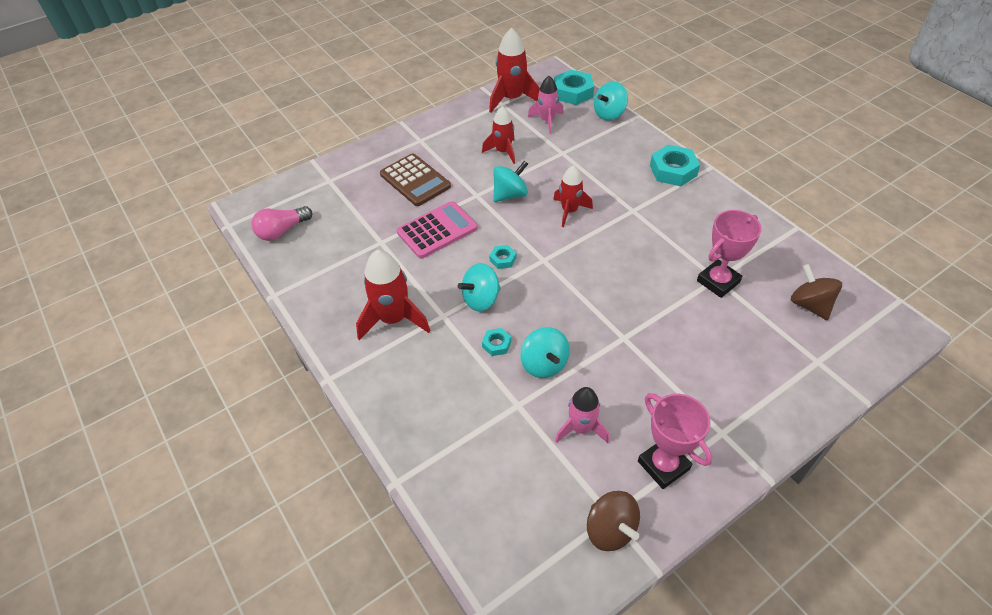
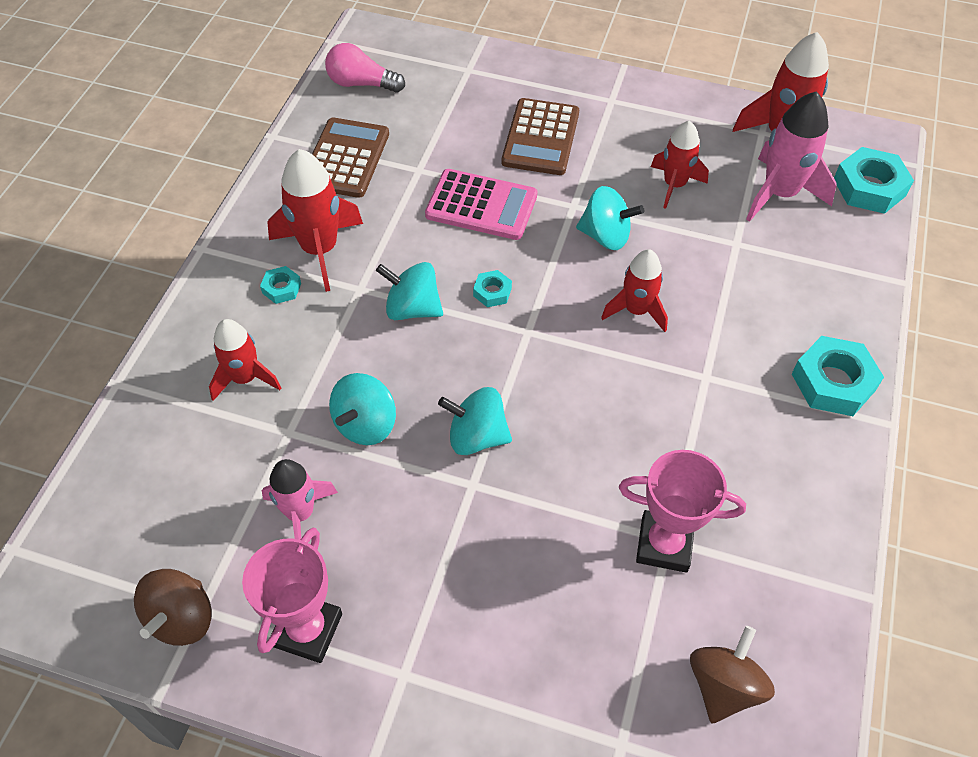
camera: 50 degrees right, 5 degrees up
turquoise nut [482,328,511,356] -> turquoise nut moved to [260,266,301,304]
pink rocket [528,76,564,134] -> pink rocket [746,91,837,222], size x1.52
turquoise spinning top [594,81,628,121] -> turquoise spinning top moved to [438,387,512,455]
none -> red rocket [209,319,281,401]
none -> brown calculator [312,117,389,198]

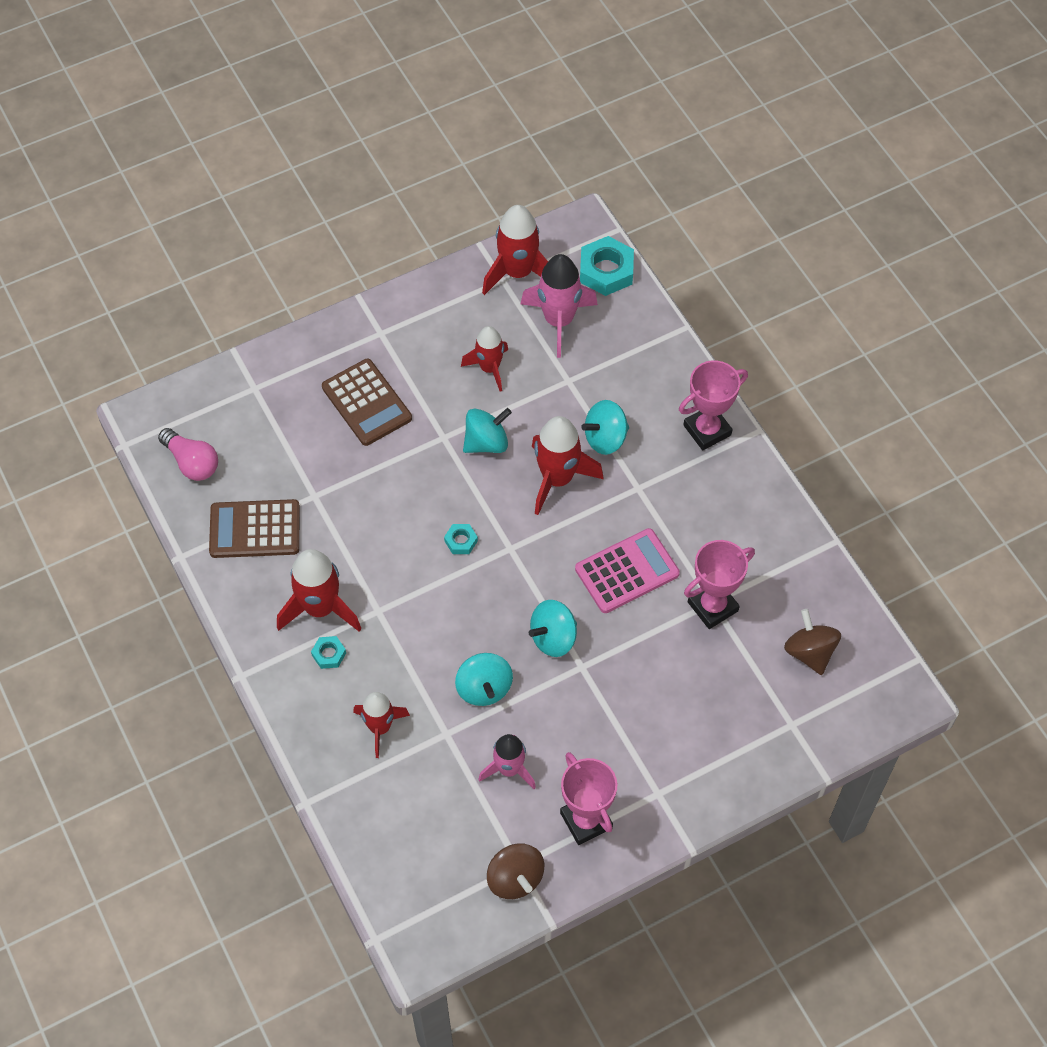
camera: 45 degrees left, 5 degrees up
brown calculator [312,117,389,198] -> brown calculator turned 60 degrees counterclockwise [209,499,300,558]
pink light bulb [325,43,405,93] -> pink light bulb turned 105 degrees counterclockwise [158,428,218,481]
turquoise spinning top [376,262,443,320] -> turquoise spinning top moved to [582,400,629,455]
pink calculator [425,169,537,240] -> pink calculator moved to [575,528,680,613]
red rocket [601,249,668,332] -> red rocket [532,416,603,515], size x1.52
turquoise nut [792,336,884,416] -> pink trophy [679,361,748,450]

